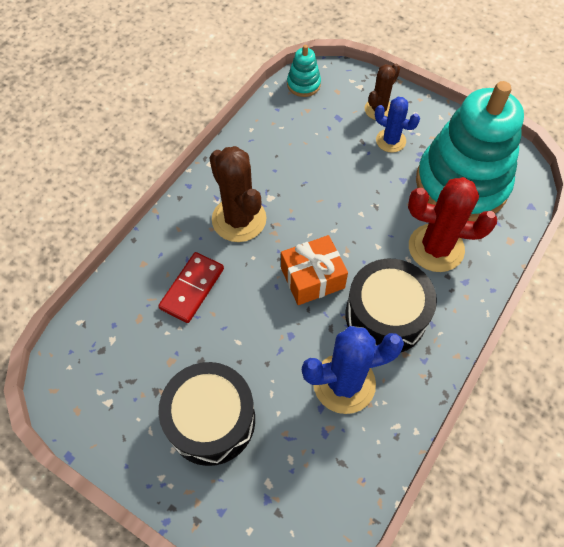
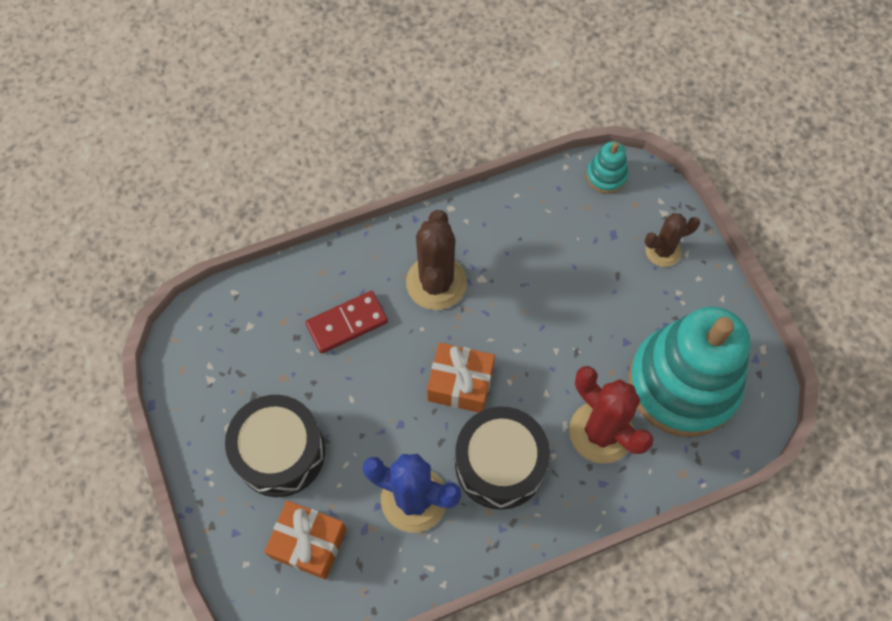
camera: 35 degrees right, 5 degrees up
blue cactus [375,97,420,153] -> none
none -> orange gift [264,500,347,580]

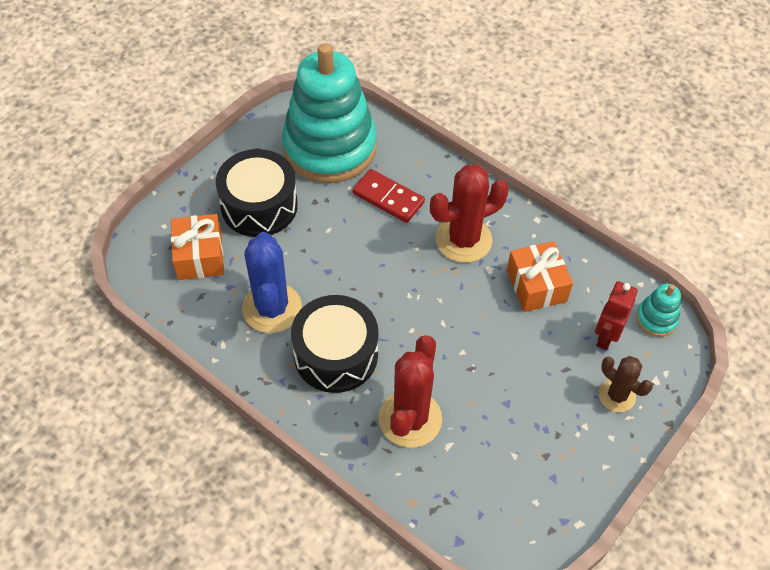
camera: 60 degrees right, 10 degrees down
brown cactus [406,210,467,310] -> red cactus [430,165,509,263]
orange gift [427,342,495,413] -> orange gift moved to [507,241,573,312]
turquoise stacking toy [628,307,751,437] -> turquoise stacking toy moved to [282,43,377,183]
none -> red robot [595,281,638,350]

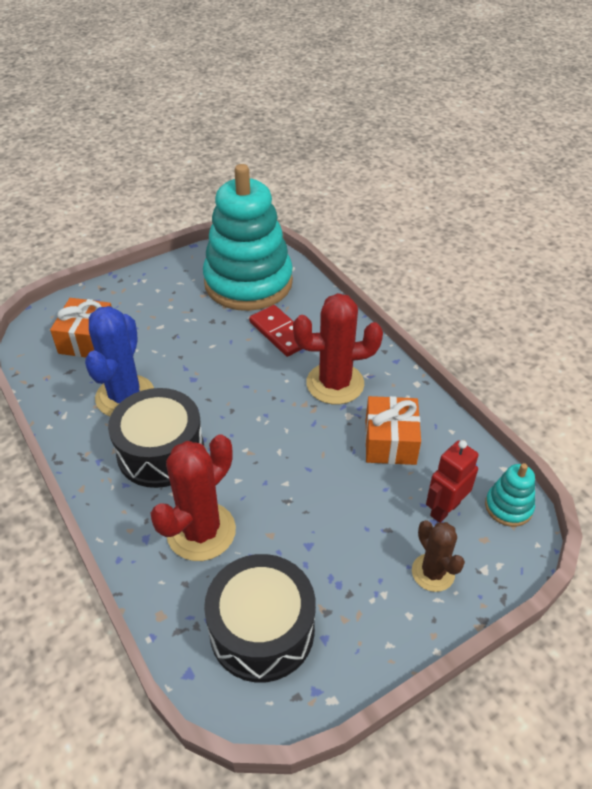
camera: 20 degrees right, 10 degrees down
black drum [216,149,298,237] -> black drum moved to [204,554,316,682]

